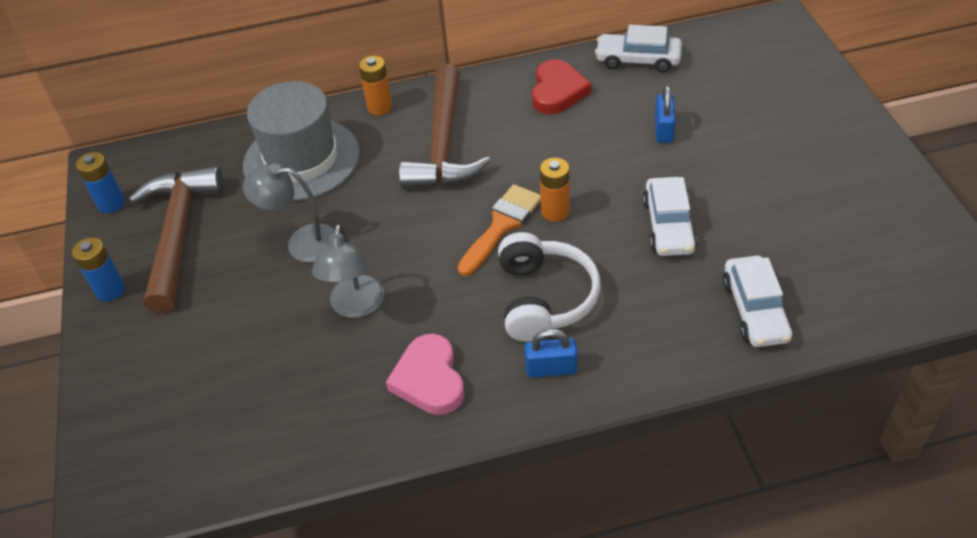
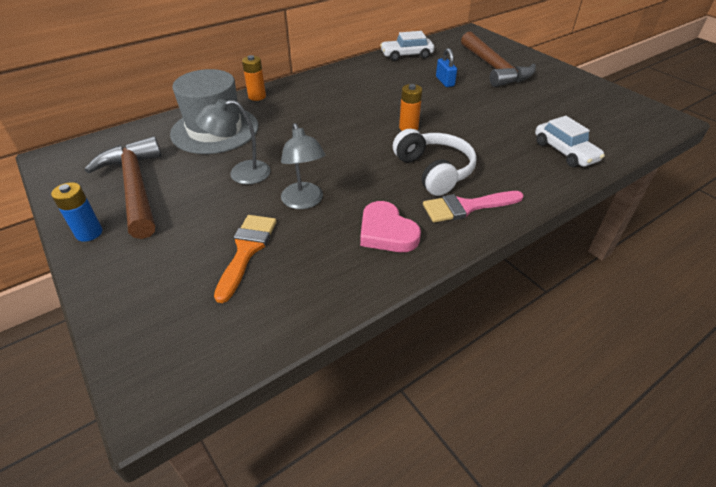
camera: 25 degrees left, 5 degrees down
blue battery [76,152,125,213] -> none
brown hammer [399,64,491,189] -> brown hammer moved to [461,32,536,87]
orange brush [458,184,541,276] -> orange brush moved to [214,215,276,303]
blue padlock [524,329,578,378] -> pink brush [423,191,524,223]
red heart [532,59,591,114] -> none
white car [643,177,697,256] -> none

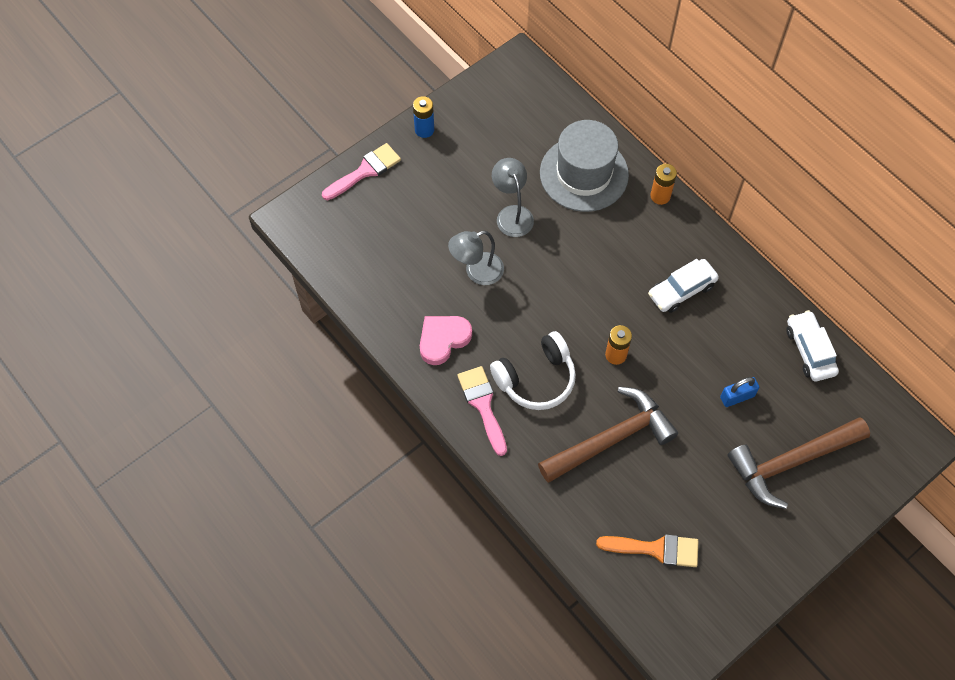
camera: 85 degrees right, 20 degrees up
brown hammer [85,136,162,239] -> brown hammer moved to [538,387,678,483]
orange brush [214,215,276,303] -> orange brush moved to [596,534,699,567]
white car [535,116,605,167] -> white car moved to [648,259,719,313]
none -> pink brush [322,143,401,200]

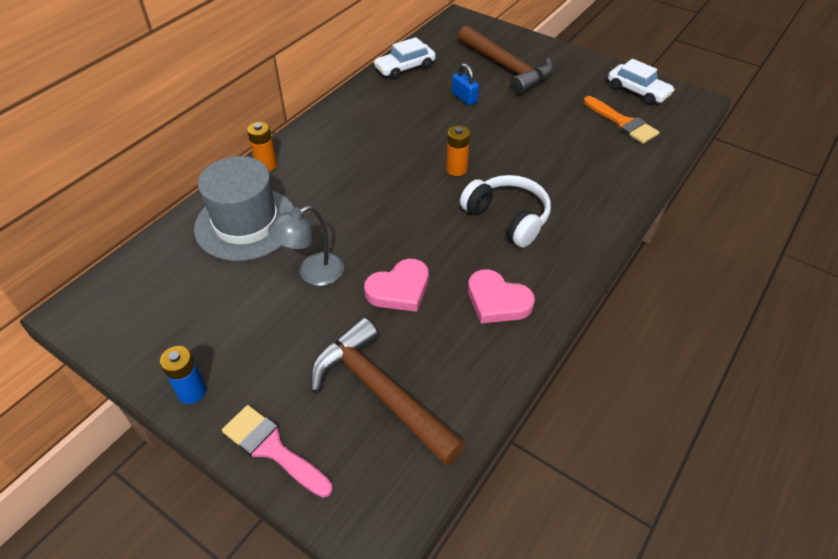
camera: 105 degrees left, 15 degrees down
grey lamp [448,231,504,285] -> pink heart [364,259,429,312]
pink brush [457,366,507,456] -> none
brown hammer [538,387,678,483] -> brown hammer moved to [310,317,466,466]
orange brush [596,534,699,567] -> orange brush turned 150 degrees clockwise [584,96,659,144]
white car [648,259,719,313] -> white car moved to [608,59,675,105]

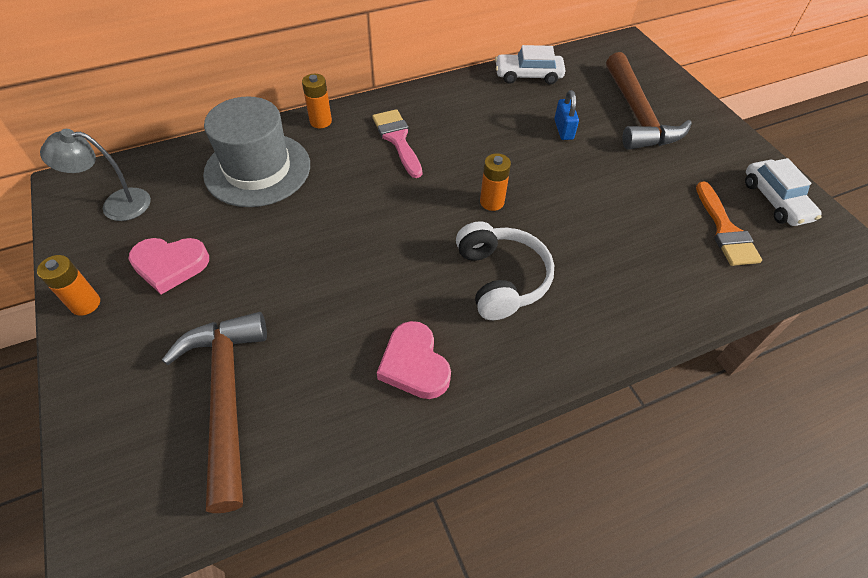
camera: 30 degrees right, 5 degrees up
blue battery [160,346,206,404] -> orange battery [37,255,100,316]
pink brush [222,405,333,497] -> pink brush moved to [372,109,422,178]
grey lamp [268,205,344,286] -> grey lamp moved to [40,129,151,221]
pink heart [364,259,429,312] -> pink heart moved to [129,238,209,294]

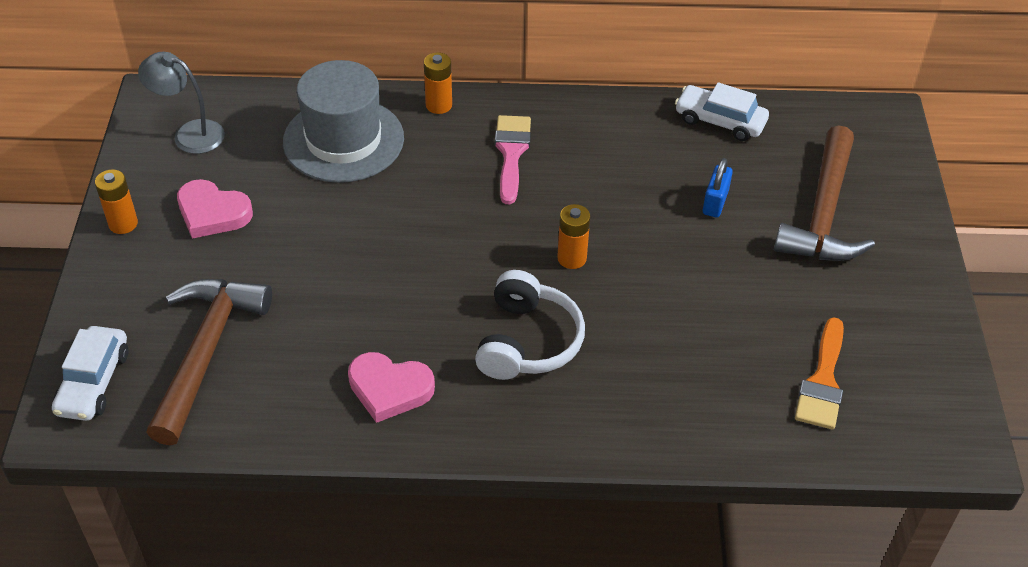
camera: 25 degrees right, 5 degrees down
pink heart [377,321,451,399] -> pink heart turned 75 degrees counterclockwise [348,352,435,423]
white car [745,158,822,226] -> white car moved to [52,326,128,421]

